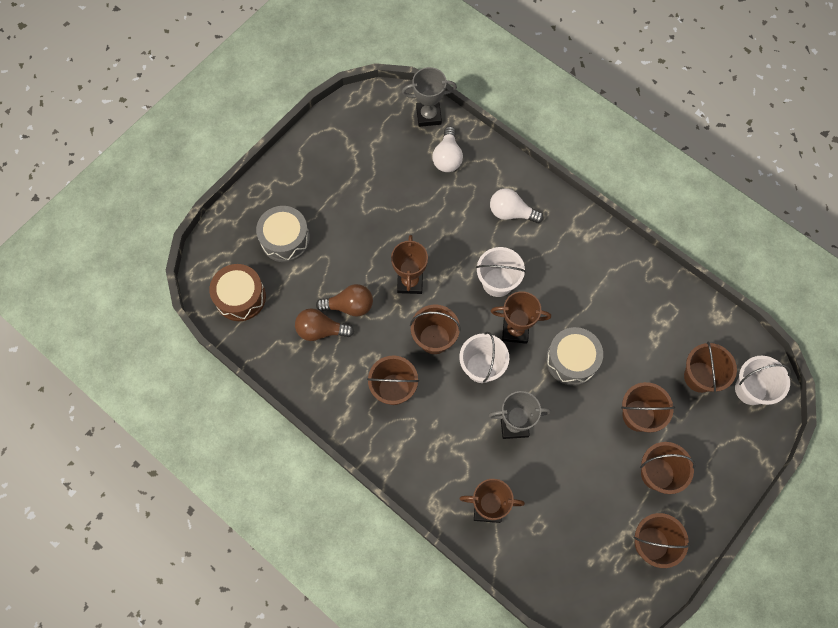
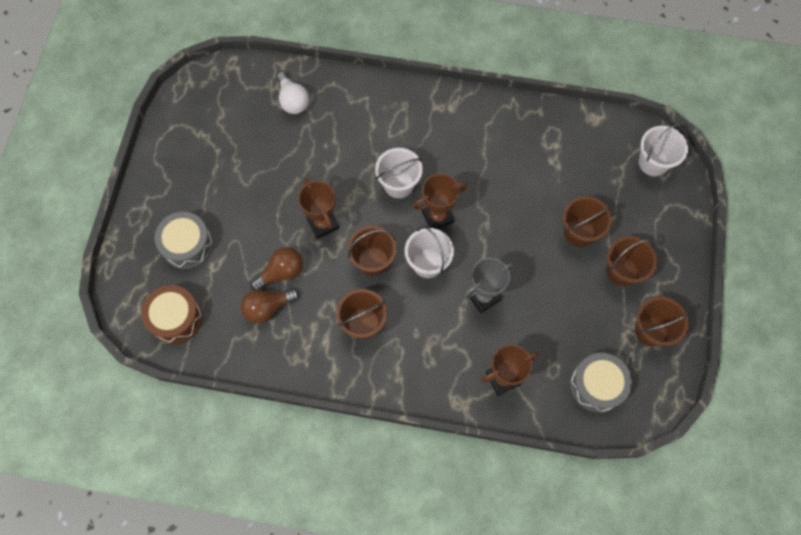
camera: 30 degrees left, 0 degrees up
grey trophy [402,67,457,127] -> none
white light bulb [490,188,544,223] -> none
grey drum [546,327,603,386] -> grey drum moved to [570,353,632,413]
brown bucket [684,341,737,393] -> none

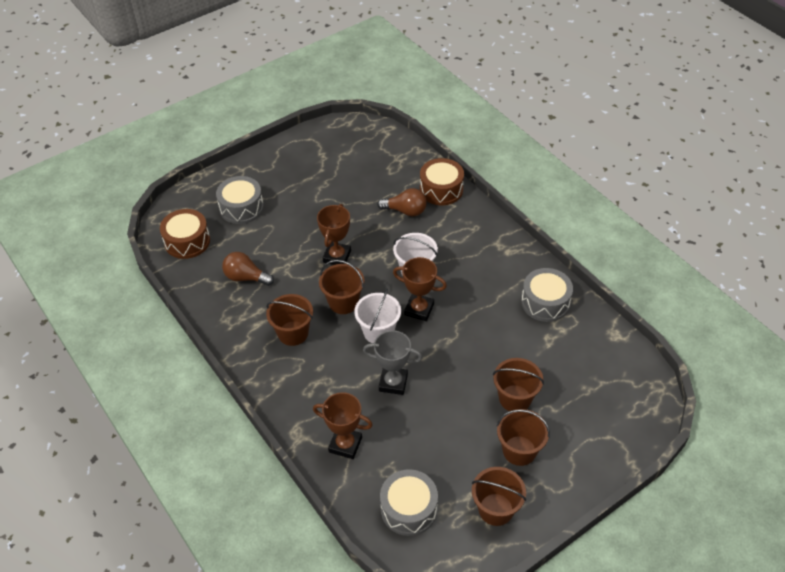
camera: 45 degrees right, 20 degrees down
brown light bulb [250,247,303,290] -> brown light bulb moved to [377,188,427,216]
white light bulb [277,72,309,114] -> none
white bucket [638,125,688,176] -> none
none -> brown drum [420,158,464,205]
none -> grey drum [521,268,573,322]

